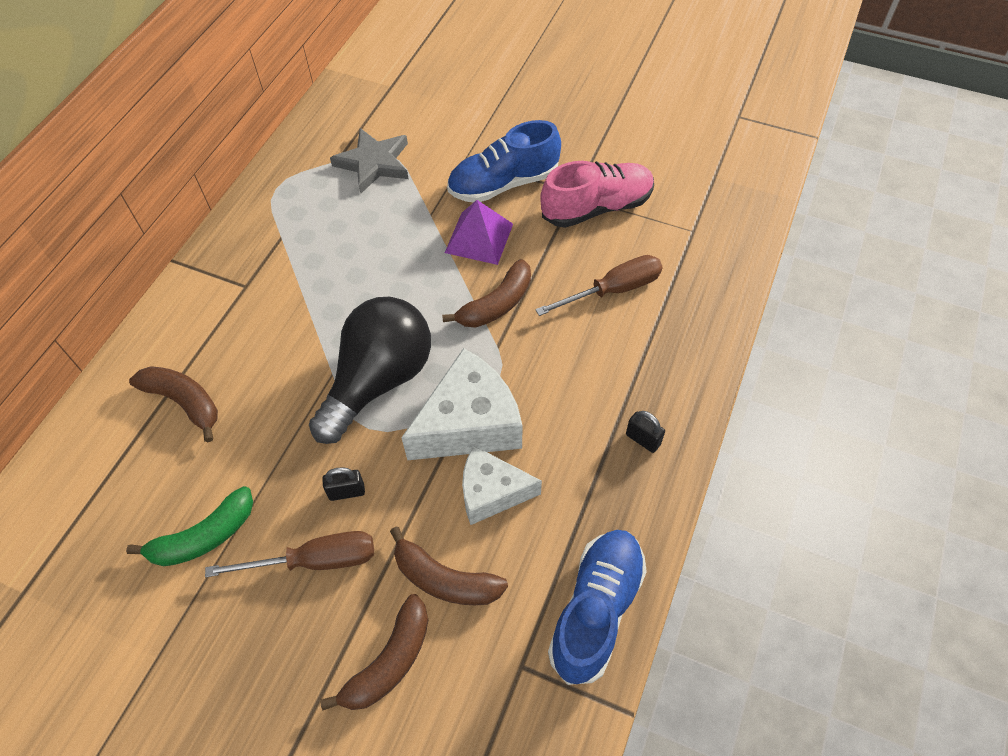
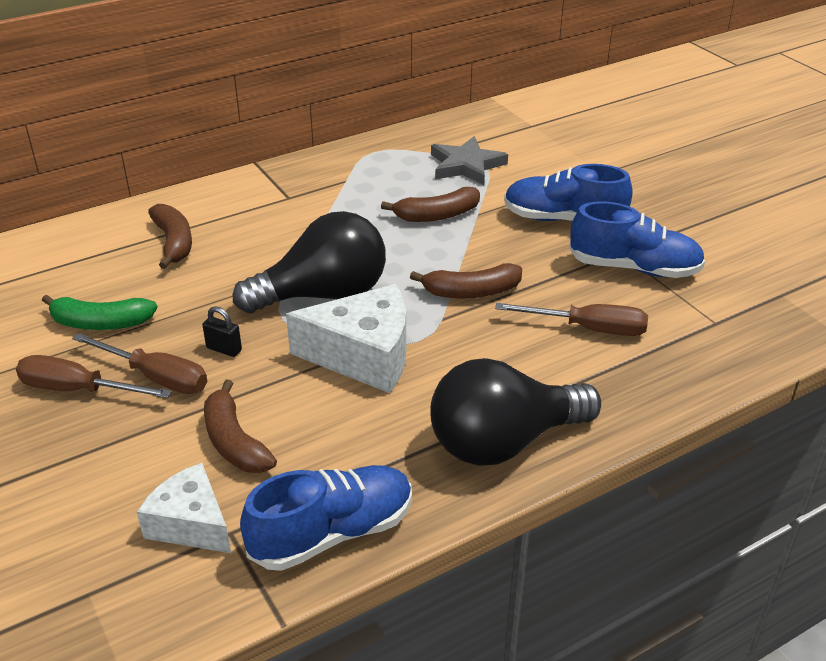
camera: 35 degrees right, 20 degrees down
brown banana [320,594,428,711] -> brown banana moved to [381,187,480,222]
purple pyramid [445,200,513,265] -> none
white cheese [462,446,542,525] -> white cheese moved to [137,463,231,553]
pink shoe [540,161,654,228] -> blue shoe [569,201,705,278]
black padlock [626,411,665,453] -> black light bulb [430,358,601,466]
none -> brown screwdriver [16,355,172,398]

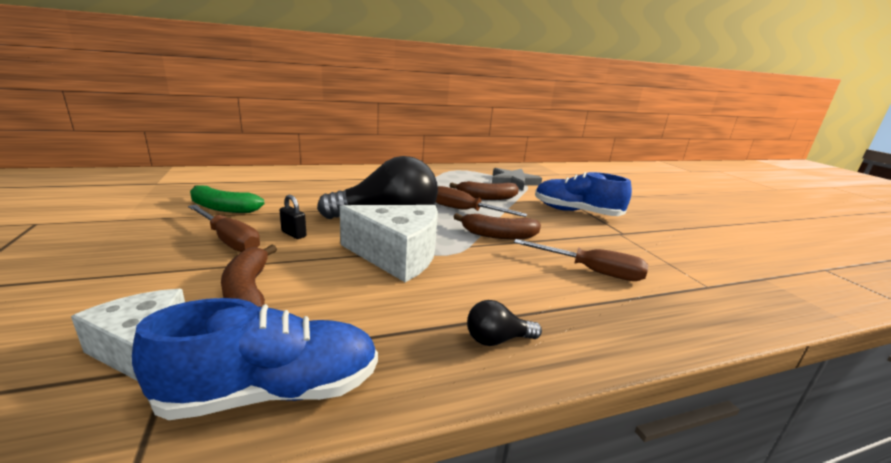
camera: 10 degrees right, 15 degrees down
brown screwdriver [16,355,172,398] -> brown screwdriver moved to [436,186,527,217]
brown banana [148,204,192,269] -> none
black light bulb [430,358,601,466] -> black light bulb [467,300,542,346], size x0.42
blue shoe [569,201,705,278] -> none

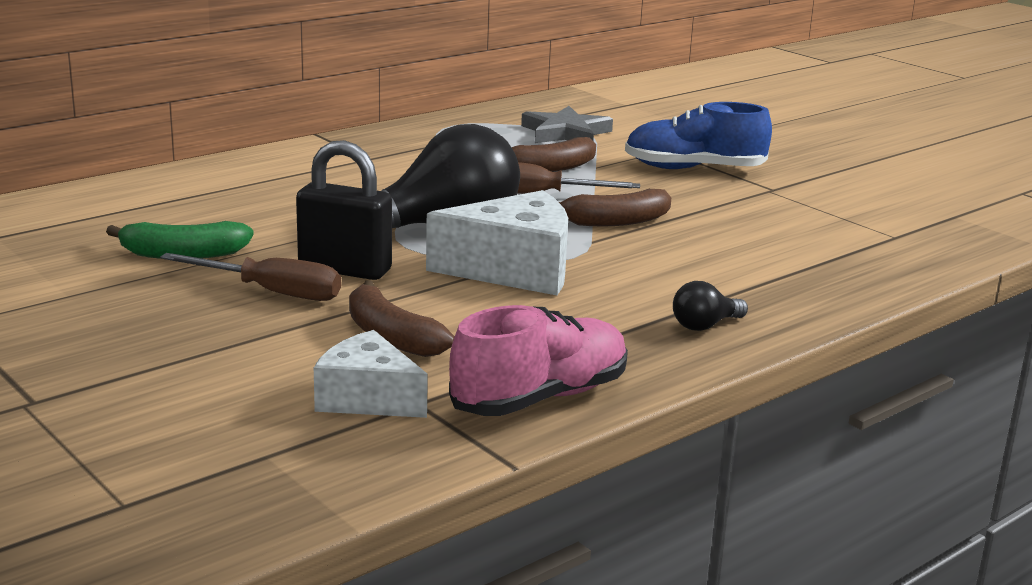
camera: 20 degrees left, 0 degrees up
blue shoe [132,298,378,420] -> pink shoe [449,305,628,416]
black padlock [280,195,306,239] -> black padlock [296,140,392,280], size x2.10
brown screwdriver [514,239,648,281] -> none

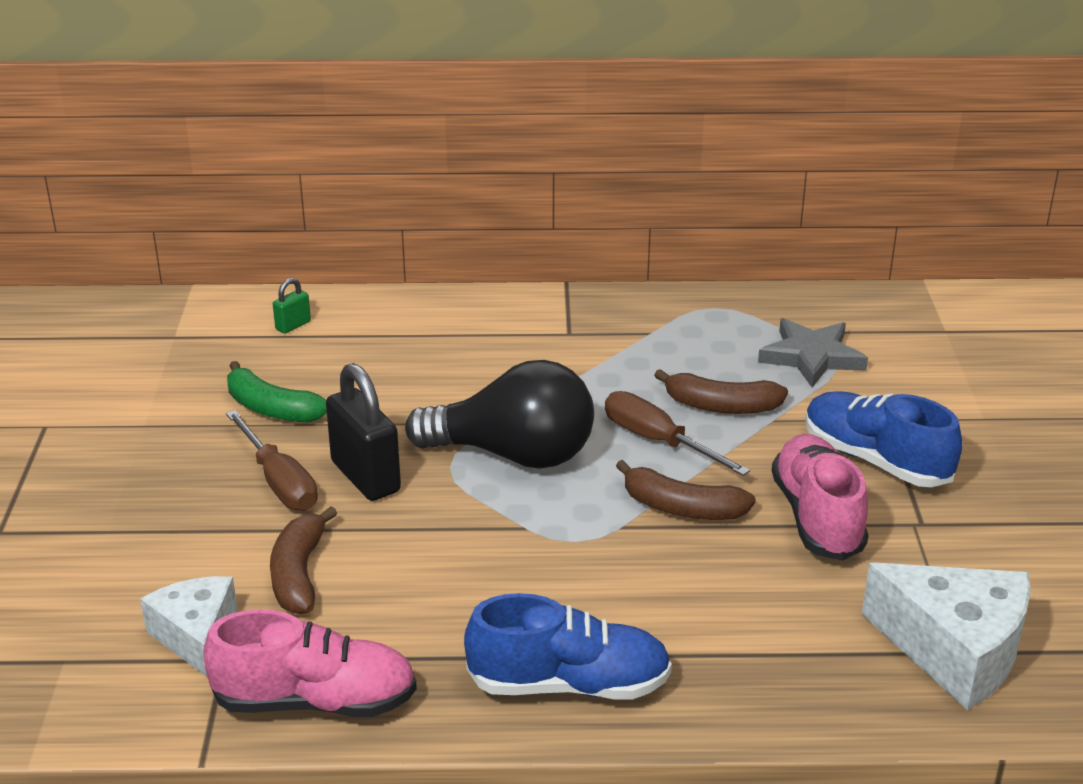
camera: 40 degrees right, 10 degrees up
white cheese [426,190,568,295] -> white cheese moved to [862,563,1031,710]
black light bulb [673,281,748,331] -> blue shoe [464,593,672,700]
none -> green padlock [273,278,311,334]
none -> pink shoe [771,434,868,561]

